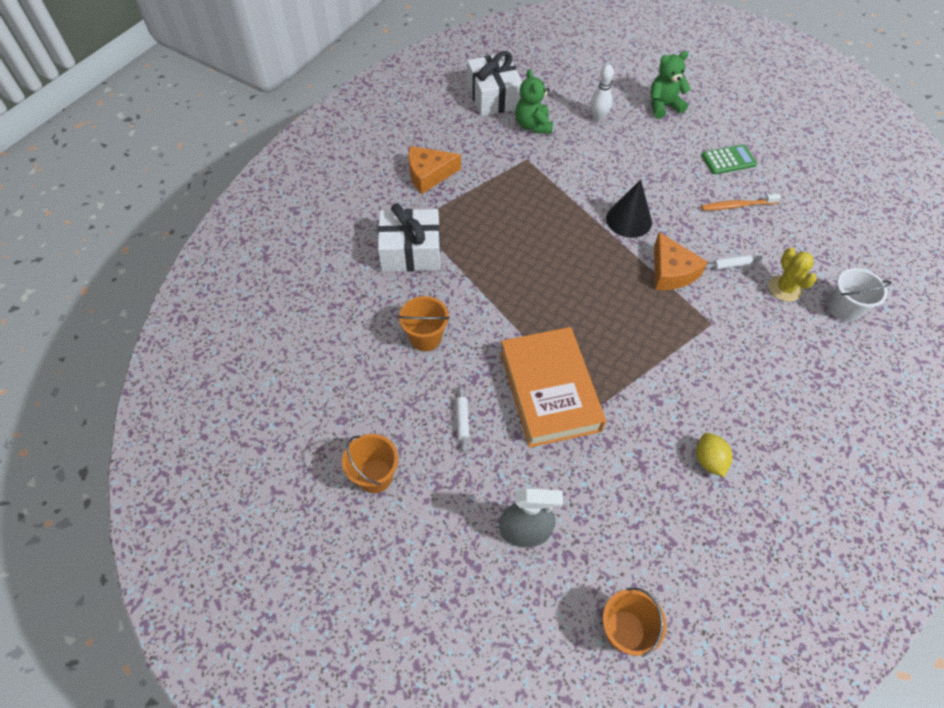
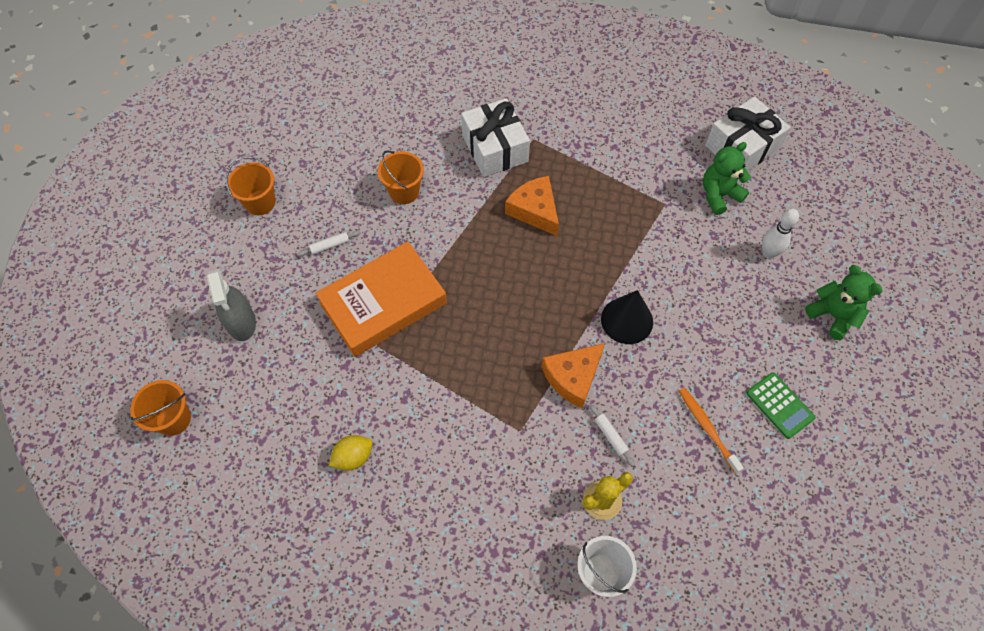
camera: 70 degrees right, 5 degrees up
orange cheese [408,146,461,194] -> orange cheese moved to [505,176,559,236]

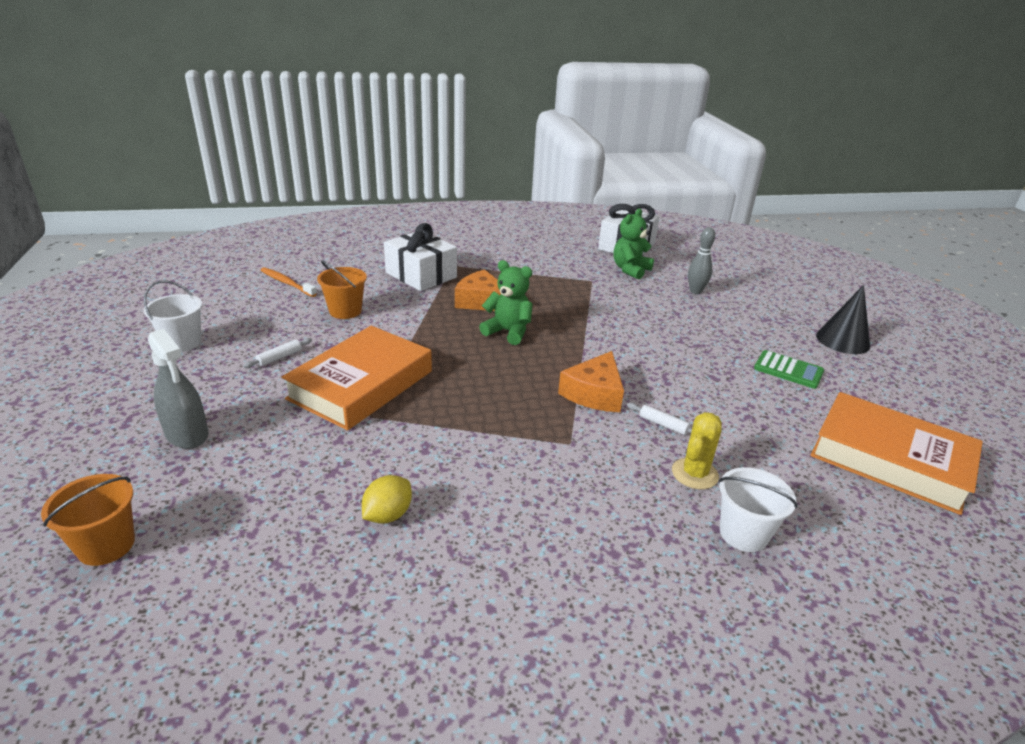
camera: 25 degrees left, 30 degrees down
orange bucket [226,156,275,215] -> white bucket [143,280,202,352]
black cone [601,290,653,344] -> black cone moved to [816,285,870,354]
orange toothbrush [679,388,744,474] -> orange toothbrush moved to [261,267,317,297]
white bowling pin [762,209,799,259] -> grey bowling pin [688,227,715,294]
green teddy bear [805,265,883,340] -> green teddy bear moved to [479,260,533,345]
none -> orange book [810,392,983,515]

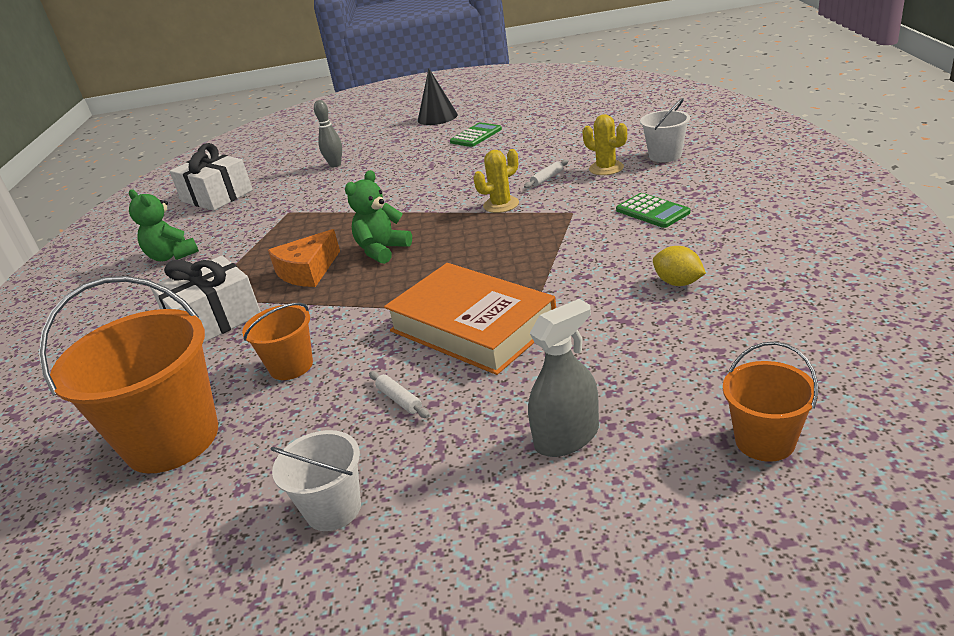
camera: 75 degrees left, 0 degrees up
orange toothbrush [261,267,317,297] -> orange bucket [39,276,218,473]
orange cheese [558,351,624,412] -> yellow cactus [473,149,519,213]
green teddy bear [614,208,654,280] -> green teddy bear moved to [129,189,199,261]
orange book [810,392,983,515] -> none
none -> green calculator [616,193,690,228]

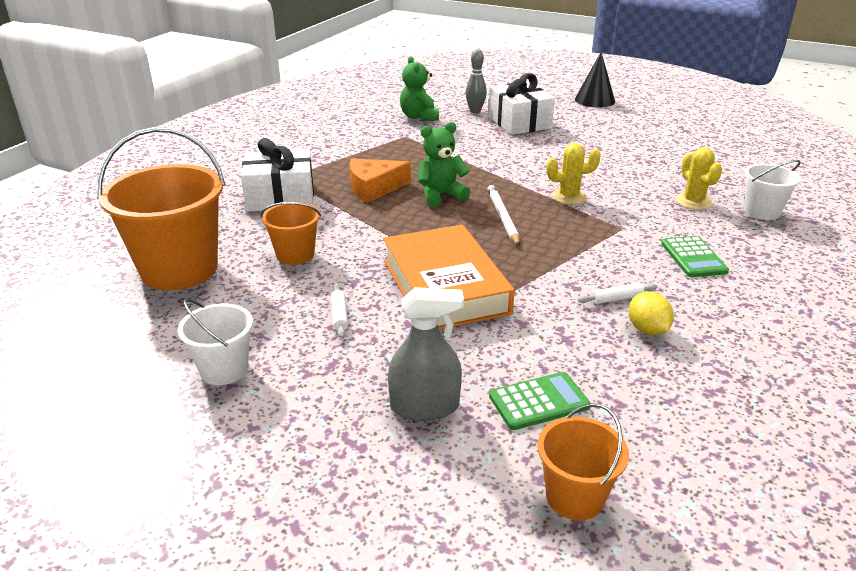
camera: 25 degrees right, 0 degrees up
green teddy bear [129,189,199,261] -> green teddy bear moved to [400,56,439,121]
white gift [169,143,253,211] -> white gift moved to [488,73,555,135]
green calculator [450,122,502,147] -> green calculator moved to [489,372,591,430]
white rolling pin [524,159,568,188] -> white rolling pin moved to [578,283,658,304]
none -> white pencil [487,185,520,246]

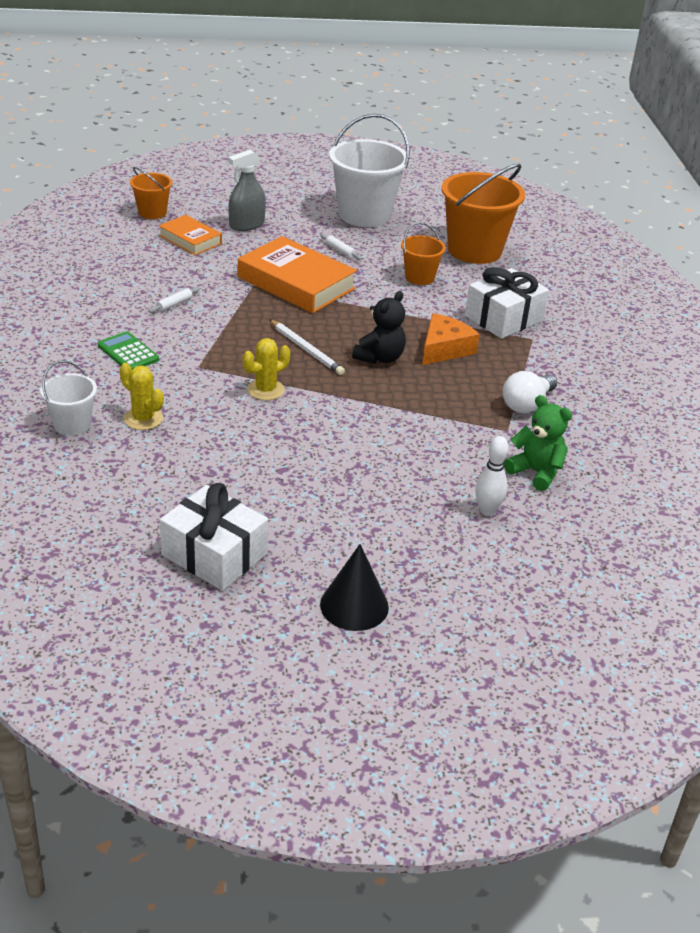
camera: 145 degrees right, 5 degrees up
white bucket [178,299,253,385] -> white bucket [329,114,410,227], size x1.92
green teddy bear [418,122,470,207] -> black teddy bear [352,291,406,364]
grey bowling pin [465,49,487,113] -> white bowling pin [475,436,509,516]
white gift [488,73,555,135] -> white gift moved to [160,483,268,591]
green calculator [489,372,591,430] -> orange book [159,215,222,255]
yellow lemon [629,292,674,335] -> none
none -> white light bulb [503,371,557,413]

